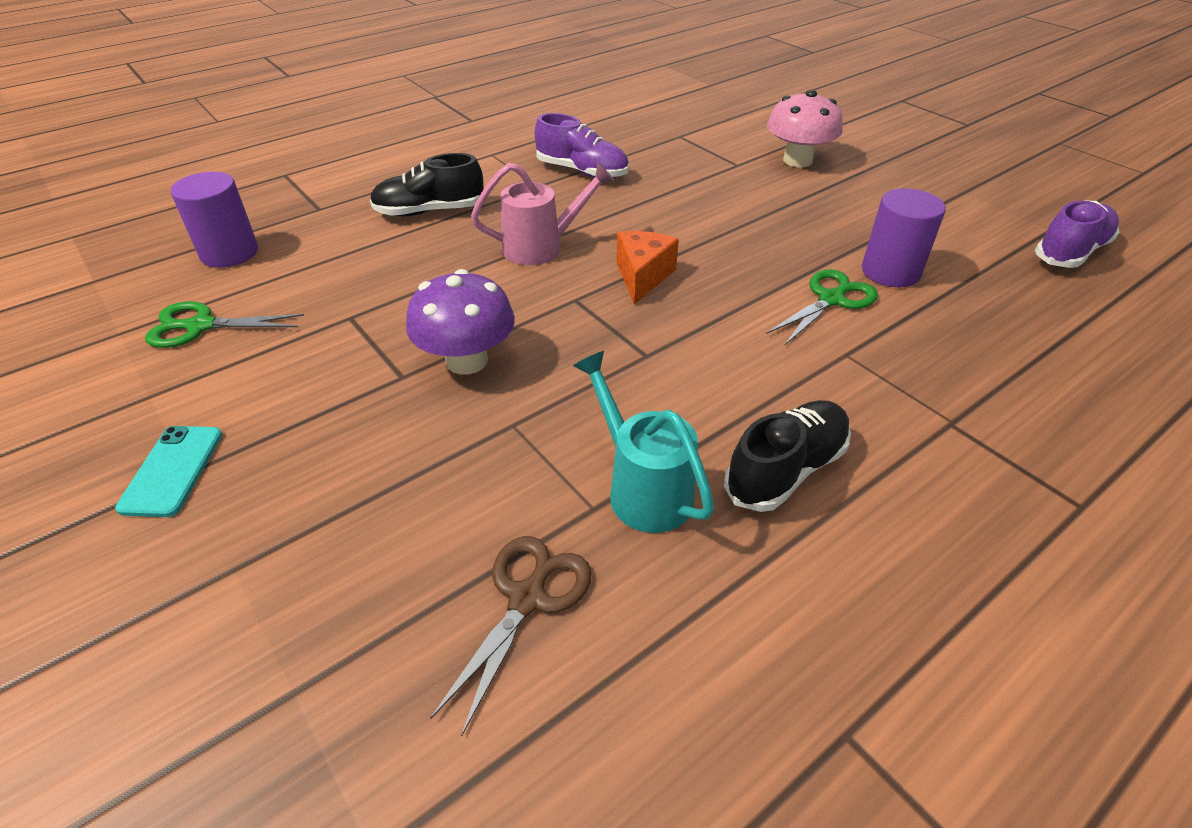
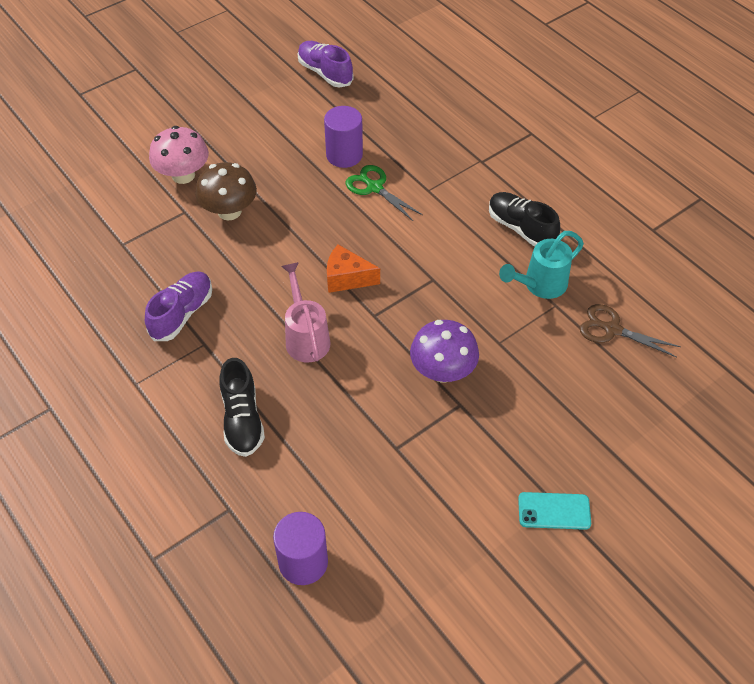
camera: 90 degrees left, 10 degrees up
green scissors [145,301,304,348] -> none
none -> brown mushroom [195,162,257,221]

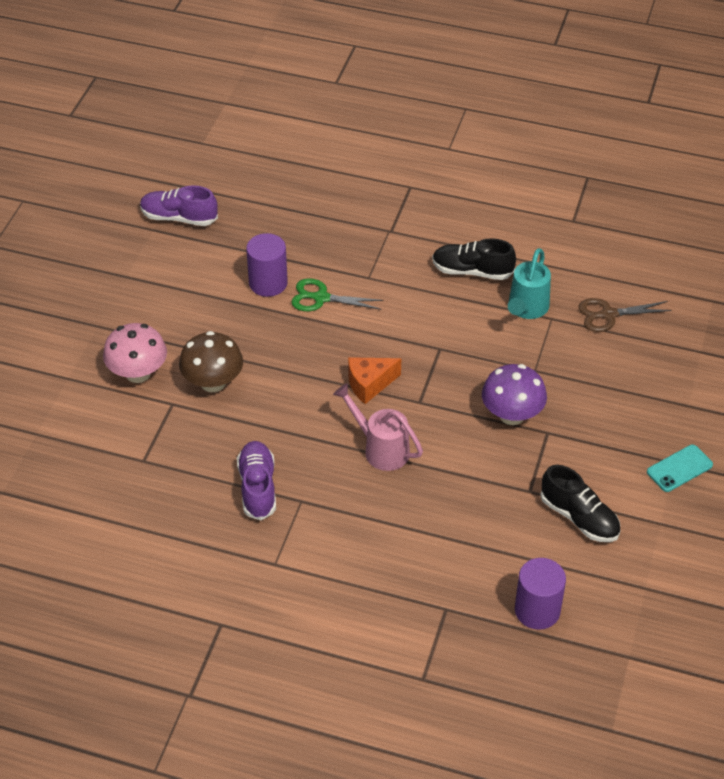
camera: 35 degrees left, 5 degrees down
black shoe [219,358,265,457] -> black shoe moved to [540,465,620,542]

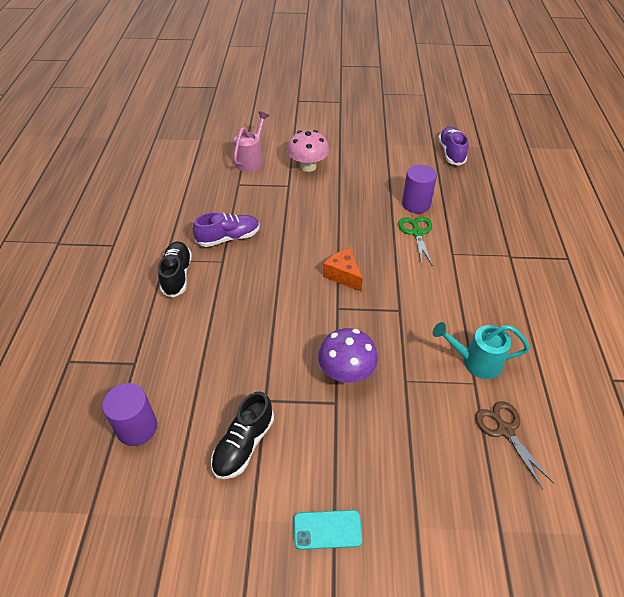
camera: 75 degrees right, 0 degrees up
brown mushroom [179,331,243,392] -> none
pink watering can [333,383,423,471] -> pink watering can moved to [233,111,269,172]
black shoe [432,238,516,280] -> black shoe moved to [158,242,192,298]
turquoise phone [647,444,713,492] -> turquoise phone turned 45 degrees counterclockwise [294,510,362,550]

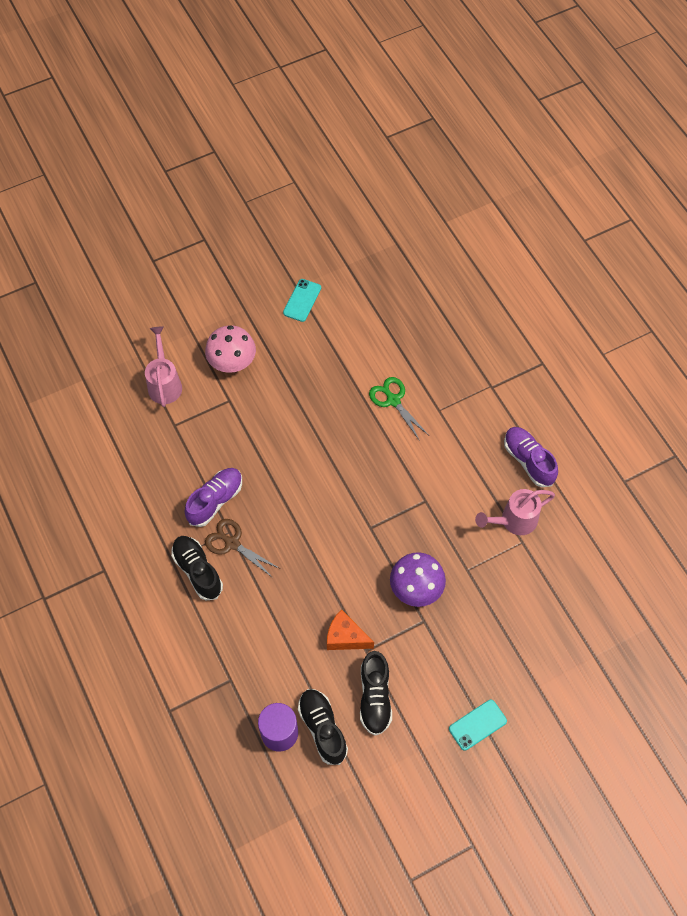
camera: 30 degrees left, 15 degrees up
orange cheese [323,248,363,292] -> orange cheese moved to [327,609,374,650]
purple cylinder [402,165,437,213] -> none
turquoise watering can [433,322,530,379] -> pink watering can [475,489,555,535]
purple shoe [438,127,468,166] -> purple shoe moved to [504,427,558,487]
brown scissors [475,401,555,489] -> brown scissors moved to [205,519,280,578]
none -> turquoise phone [283,279,321,322]
none -> black shoe [298,689,348,765]

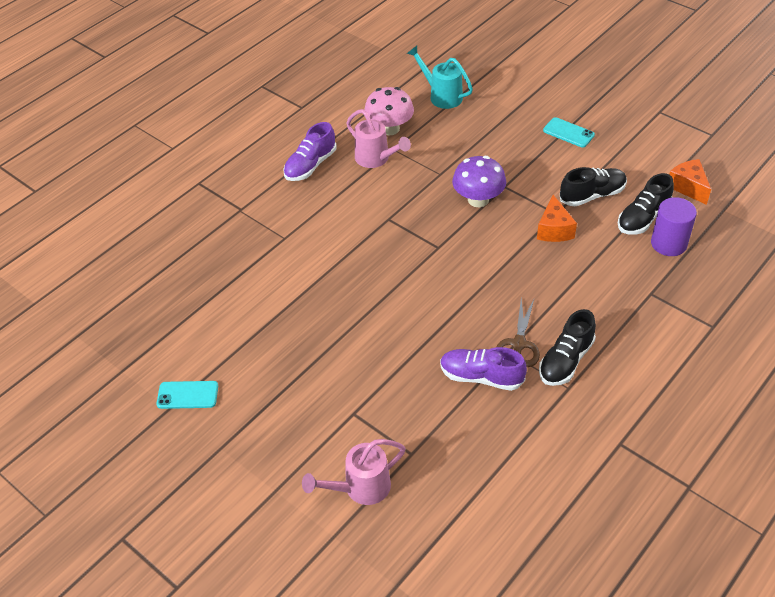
camera: 110 degrees left, 15 degrees down
pink mushroom [205,325,256,373] -> pink mushroom moved to [364,87,414,136]
green scissors [369,377,428,441] -> none
none -> turquoise watering can [407,46,473,109]
none -> orange cheese [669,159,711,205]

